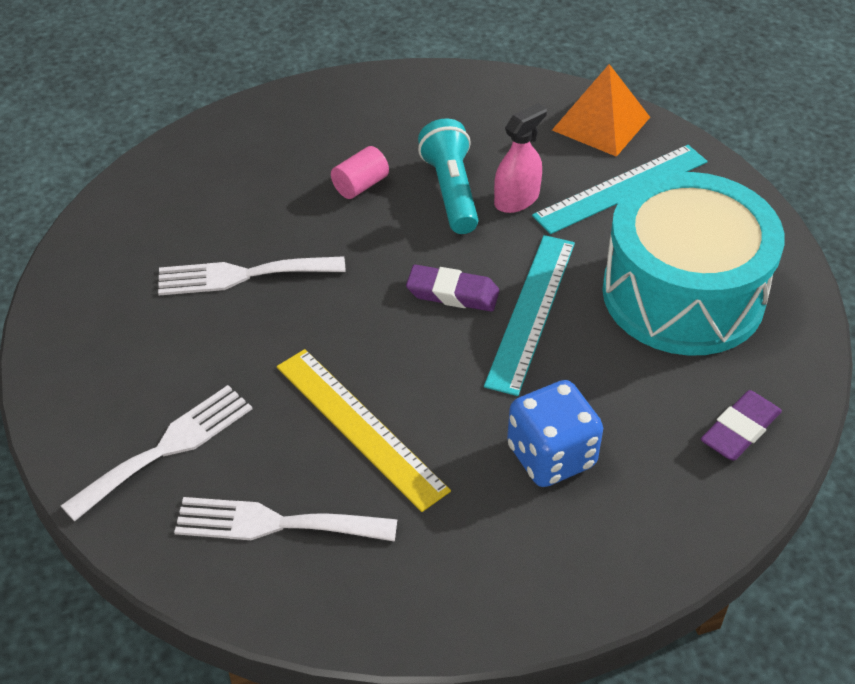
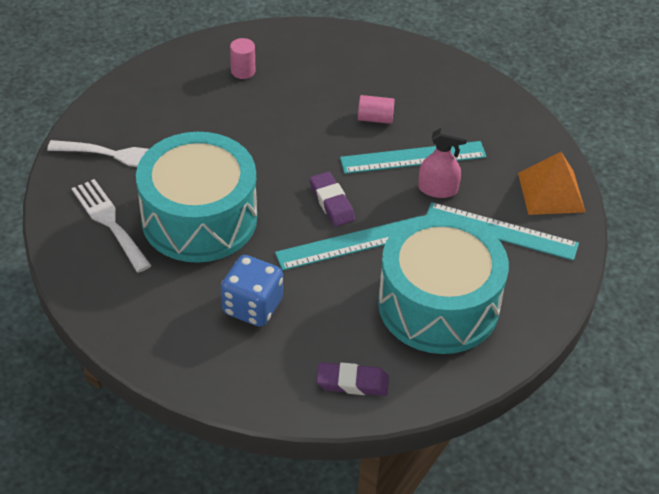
camera: 50 degrees right, 0 degrees up
white fork [158,256,346,295] -> none
yellow ruler [277,349,451,512] -> turquoise drum [136,132,257,263]
turquoise flashlight [418,119,478,234] -> turquoise ruler [340,141,487,174]
none -> pink cylinder [230,38,255,79]

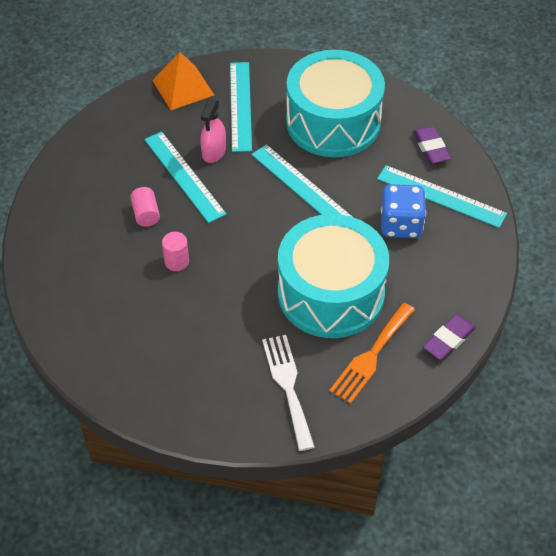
camera: 110 degrees left, 5 degrees up
white fork [71,179,151,273] -> orange fork [329,303,415,404]
pink cylinder [230,38,255,79] -> pink cylinder moved to [162,232,189,271]
purple eraser [310,172,355,227] -> purple eraser moved to [423,315,476,360]
pink spray bottle [418,128,467,198] -> pink spray bottle turned 150 degrees counterclockwise [200,99,226,163]
none -> turquoise ruler [377,165,507,228]

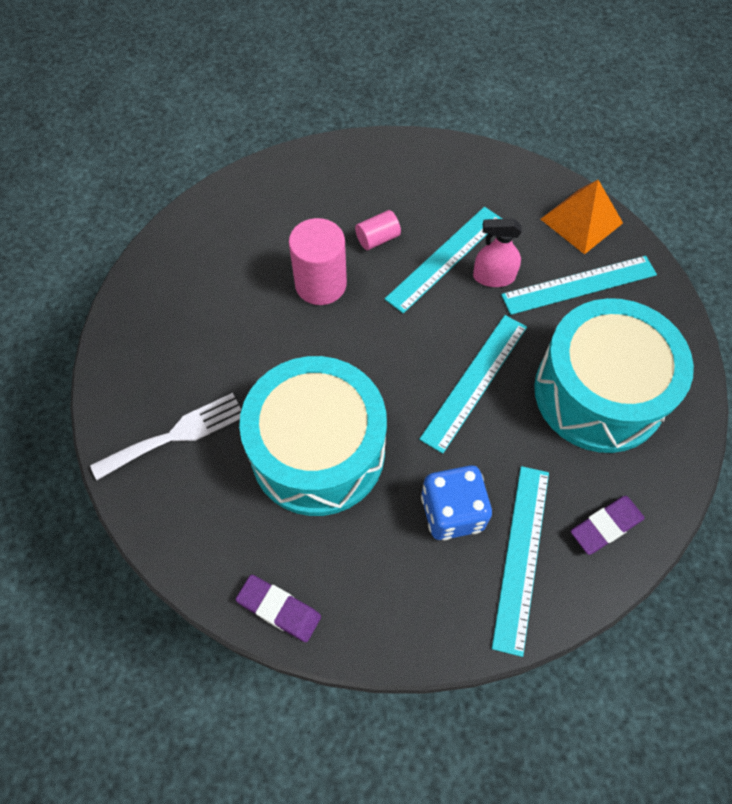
camera: 75 degrees right, 10 degrees up
pink cylinder [162,232,189,271] -> pink cylinder [289,218,347,305], size x1.83
orange fork [329,303,415,404] -> none

